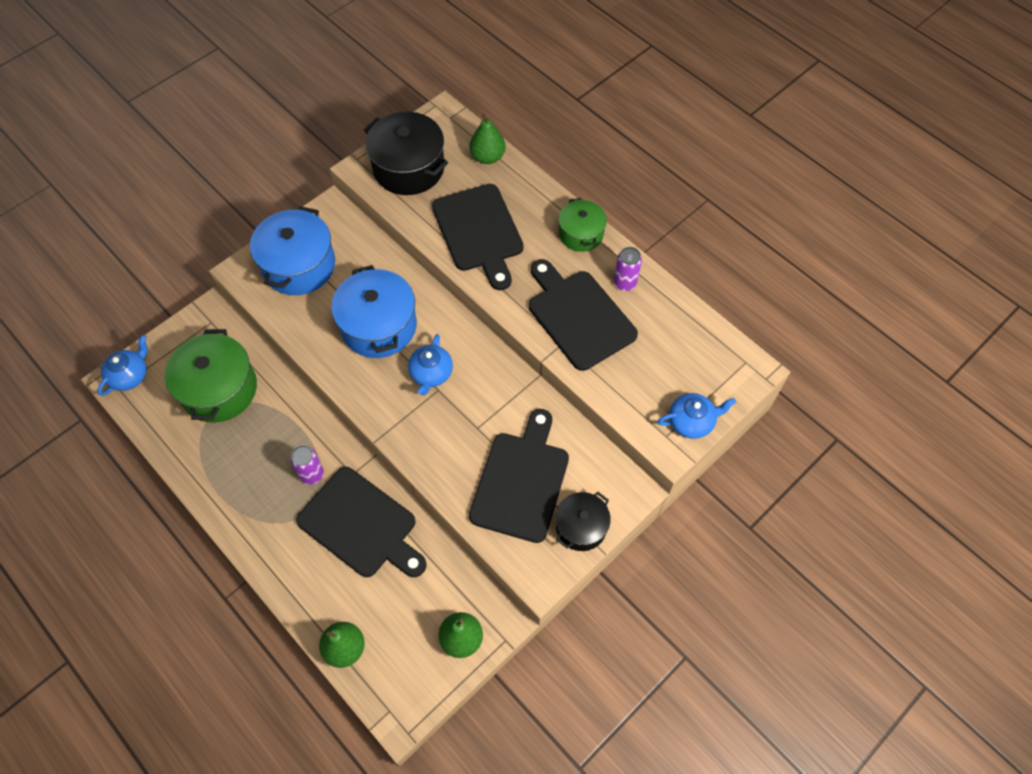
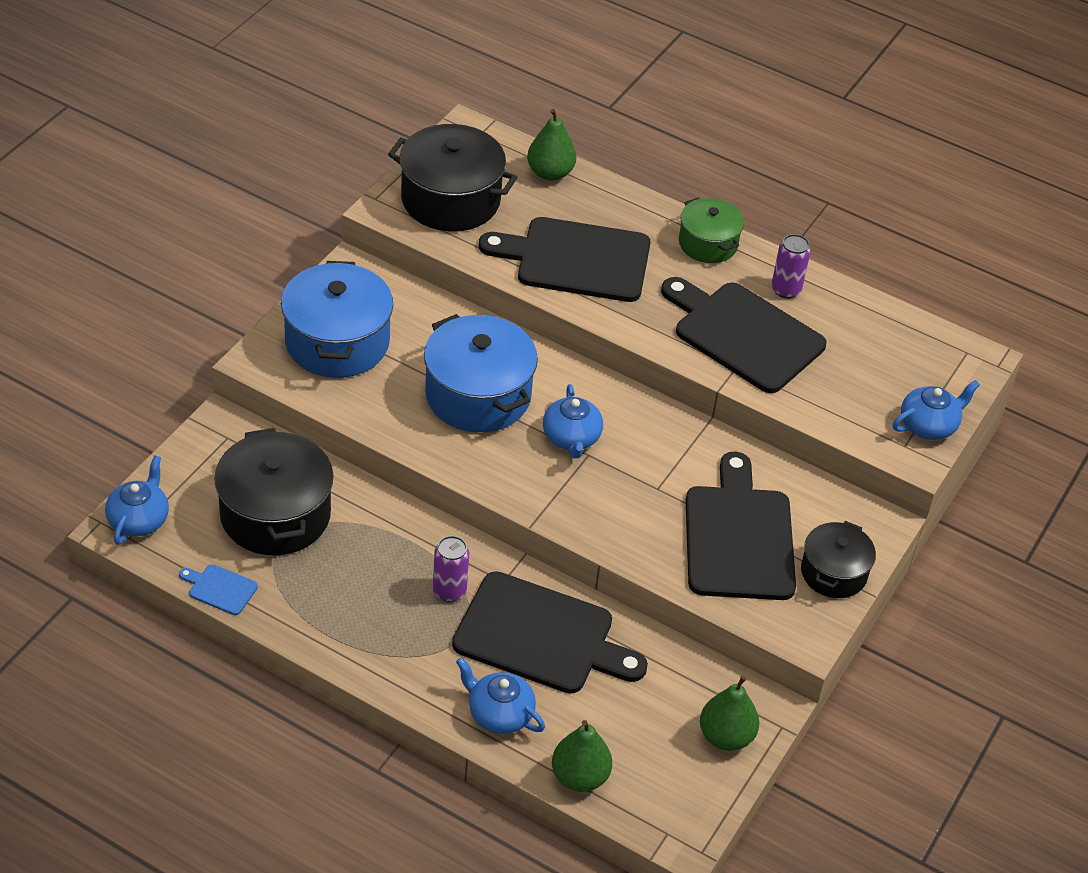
camera: 20 degrees left, 15 degrees down
green pot [165,329,257,423] -> black pot [214,428,334,556]
black cutting board [432,184,524,290] -> black cutting board turned 135 degrees clockwise [479,217,651,302]
none -> blue cutting board [179,564,258,615]
none -> blue teapot [456,657,545,734]

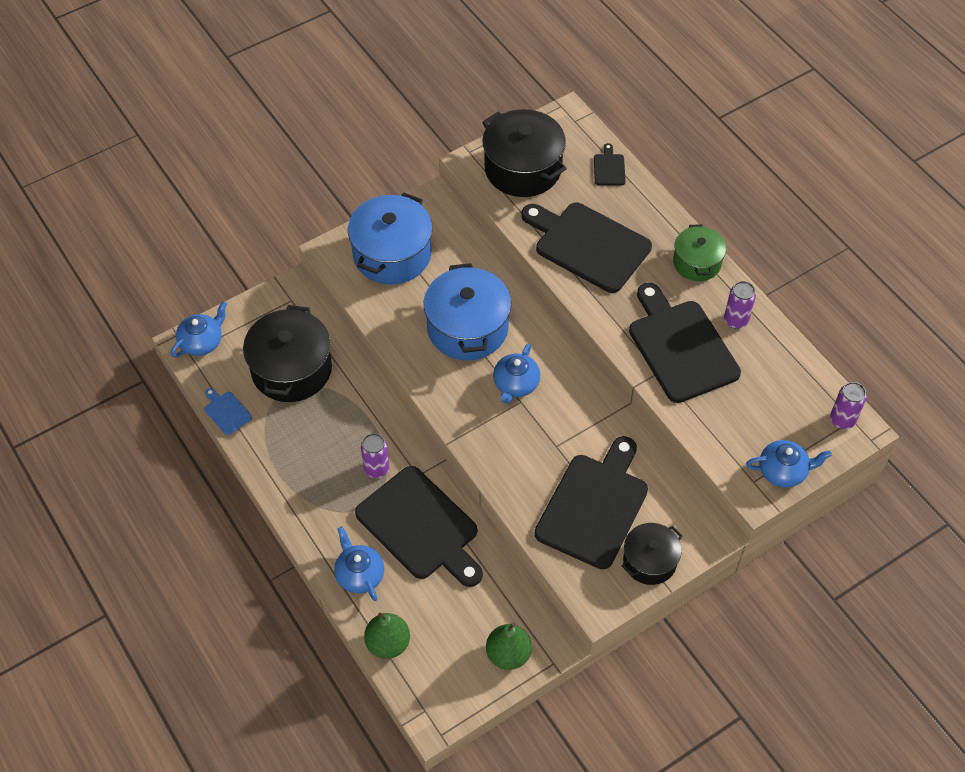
camera: 30 degrees right, 10 degrees up
green pear [527,109,576,181] -> black cutting board [594,143,626,186]
none -> purple can [830,382,867,429]

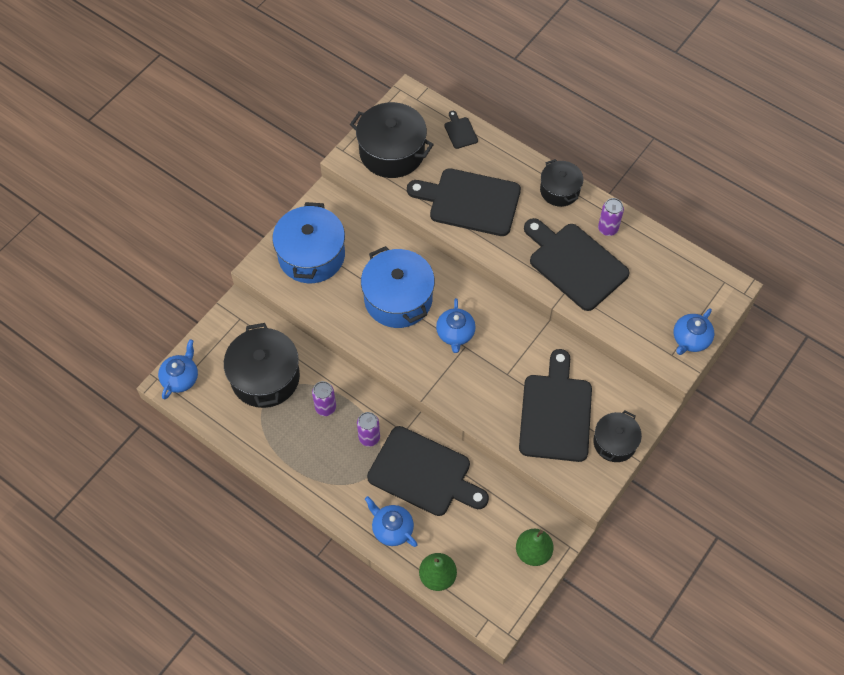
camera: 20 degrees left, 5 degrees up
blue cutting board [204,388,252,435] -> none
green pot [673,224,726,281] -> black pot [540,159,583,207]
blue teapot [746,440,832,488] -> blue teapot turned 150 degrees clockwise [674,308,714,355]
purple can [830,382,867,429] -> purple can moved to [312,381,336,416]

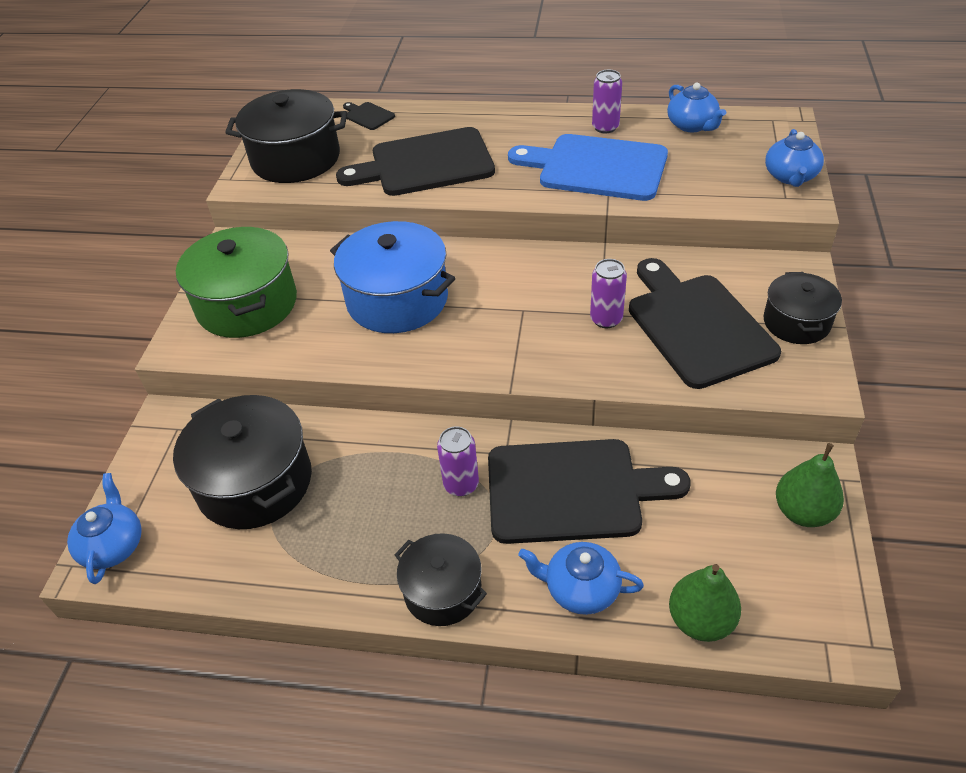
camera: 25 degrees left, 15 degrees down
blue pot [272,202,345,283] -> green pot [176,227,297,338]
purple can [312,381,336,416] -> purple can moved to [590,259,627,328]
blue teapot [436,298,476,353] -> blue teapot moved to [667,83,726,132]
black cutting board [524,218,629,311] -> blue cutting board [508,134,668,201]
black pot [540,159,583,207] -> black pot moved to [395,533,487,626]

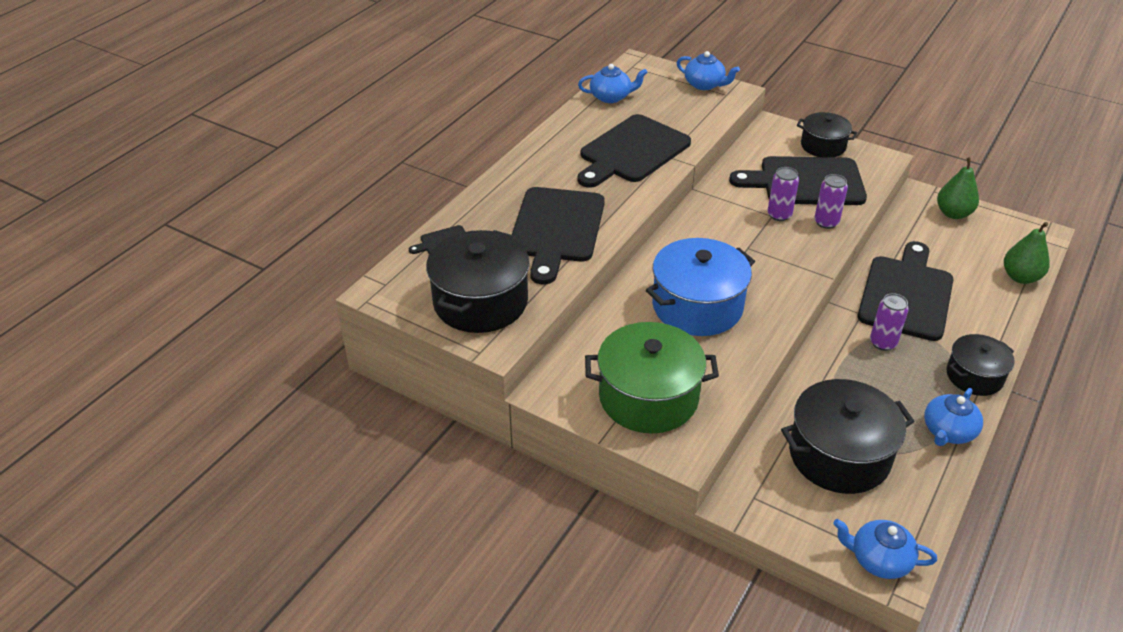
camera: 70 degrees left, 5 degrees down
blue cutting board [508,134,668,201] -> black cutting board [577,114,691,188]
blue teapot [518,542,644,615] -> blue teapot moved to [924,388,983,446]
purple can [592,70,622,133] -> purple can moved to [814,174,848,229]

